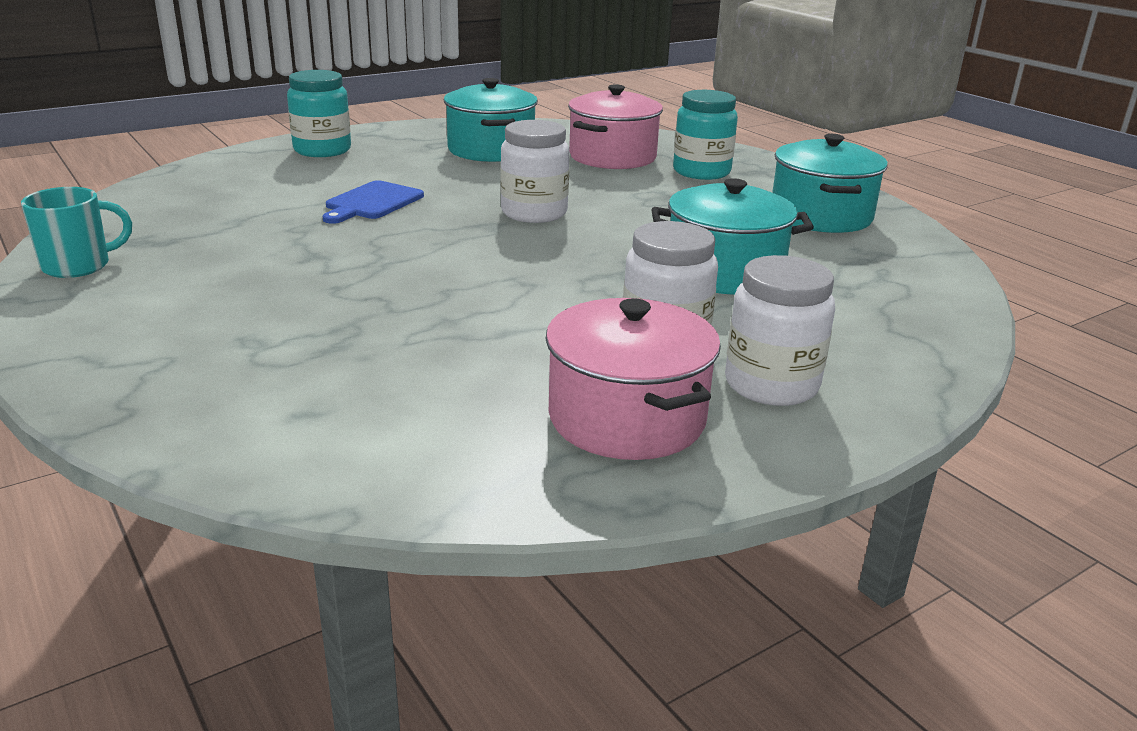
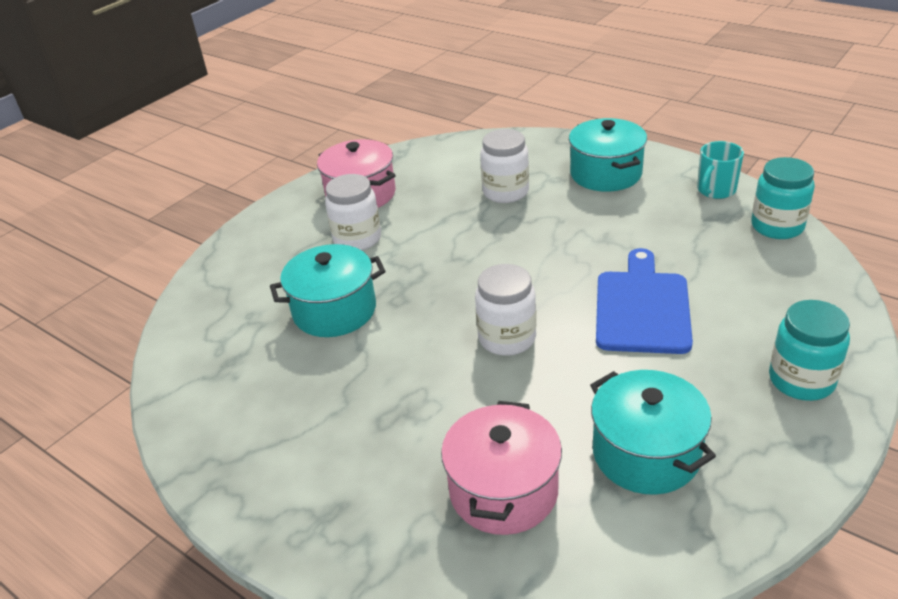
camera: 165 degrees right, 10 degrees up
blue cutting board [323,180,424,224] -> blue cutting board [596,248,693,354], size x1.59
turquoise jar [673,90,738,180] -> turquoise jar moved to [751,157,815,239]
white jar [725,255,835,406] -> white jar moved to [480,129,529,203]
turquoise pot [772,134,888,233] -> turquoise pot moved to [569,118,647,192]

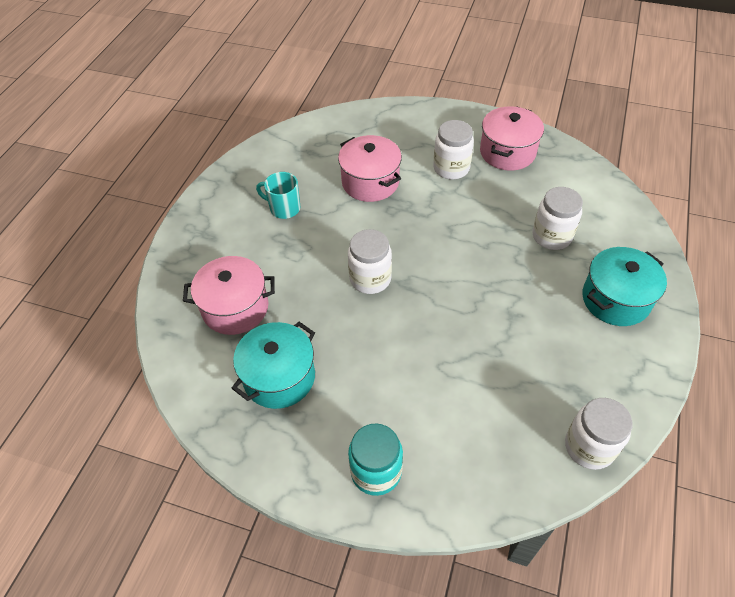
camera: 70 degrees right, 15 degrees up
turquoise pot [270,244,386,337] -> pink pot [338,135,402,202]
blue cutting board [596,248,693,354] -> none
turquoise mug [697,141,744,199] -> turquoise mug moved to [256,172,300,219]
turquoise jar [751,157,815,239] -> white jar [565,398,632,470]

